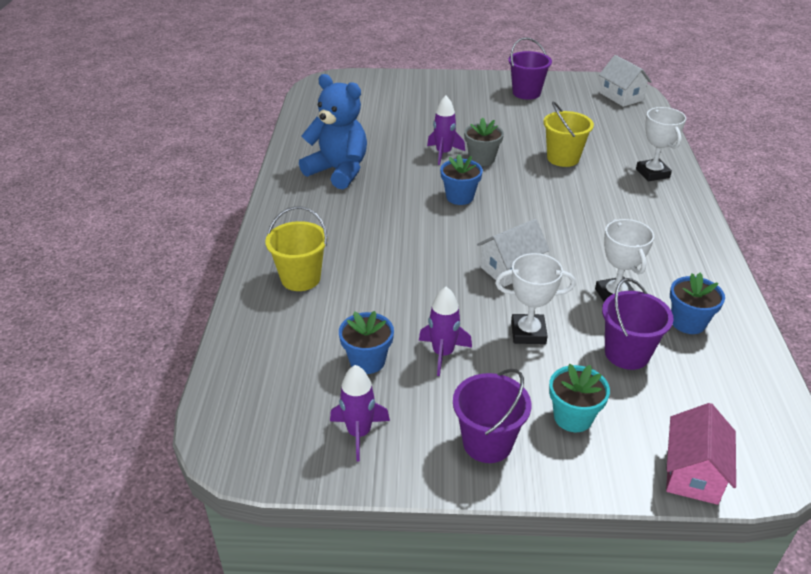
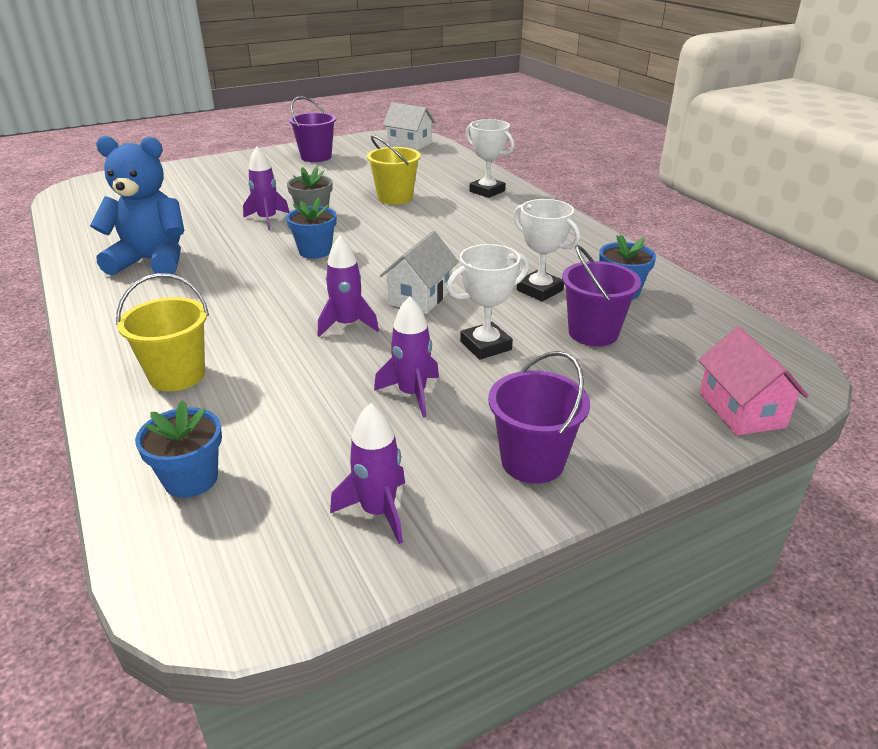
camera: 30 degrees left, 5 degrees down
blue flower pot [339,311,394,374] -> blue flower pot moved to [135,400,222,498]
turquoise flower pot [549,364,610,432] -> none
none -> purple rocket [318,236,379,337]

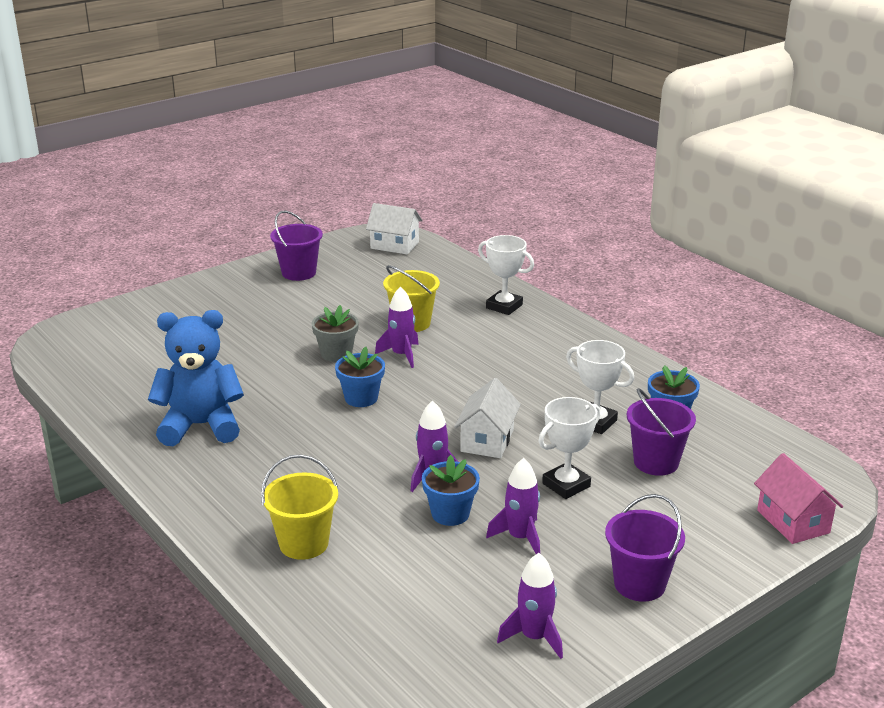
camera: 10 degrees left, 5 degrees down
blue flower pot [135,400,222,498] -> blue flower pot moved to [422,455,480,526]
purple rocket [243,146,289,230] -> purple rocket moved to [375,286,419,368]

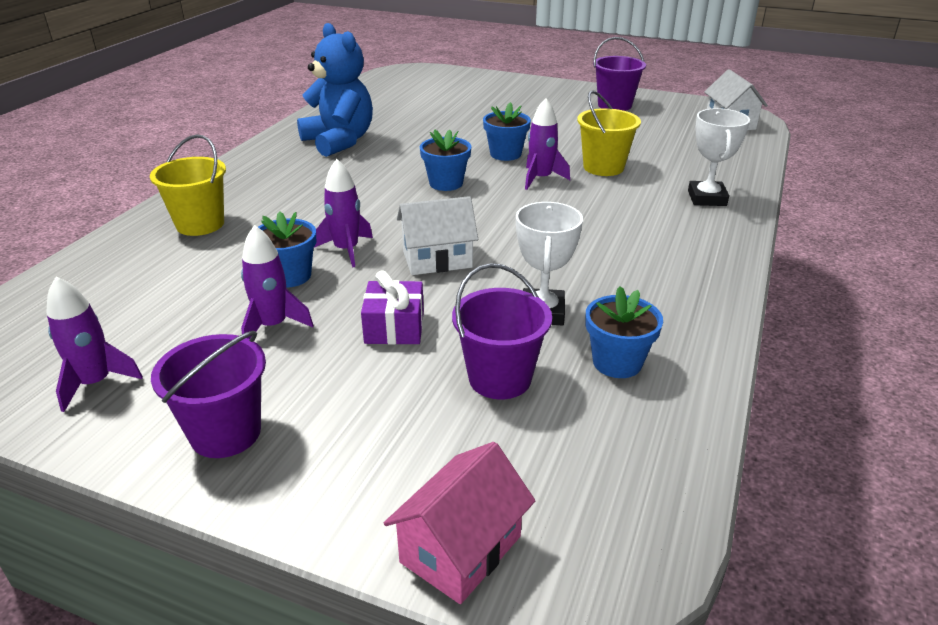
camera: 60 degrees right, 5 degrees up
grey flower pot [312,305,359,362] -> blue flower pot [483,102,531,161]
white trophy [538,397,601,499] -> purple gift [361,270,424,345]

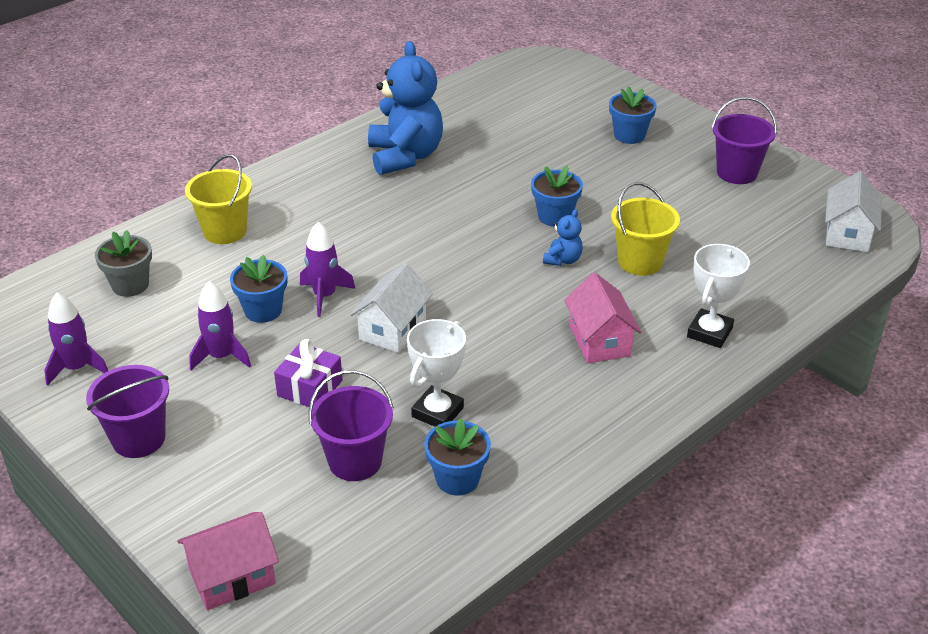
camera: 25 degrees right, 5 degrees up
white house [397,196,478,275] -> white house turned 75 degrees counterclockwise [350,263,433,353]
blue flower pot [420,130,471,191] -> blue flower pot moved to [609,86,657,144]
purple rocket [525,98,570,190] -> blue teddy bear [543,209,583,266]
none -> grey flower pot [95,230,152,297]
none -> pink house [564,273,641,363]

